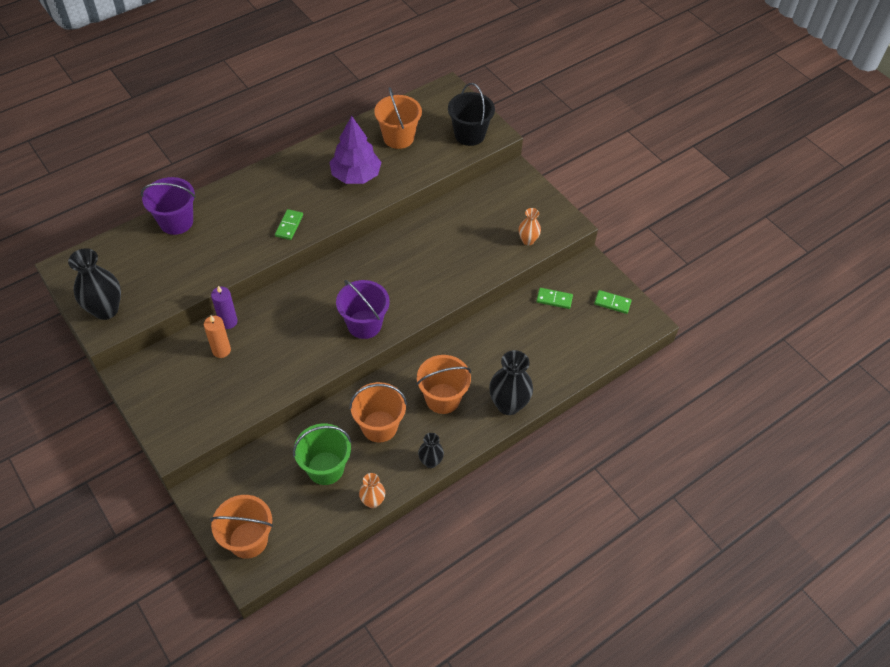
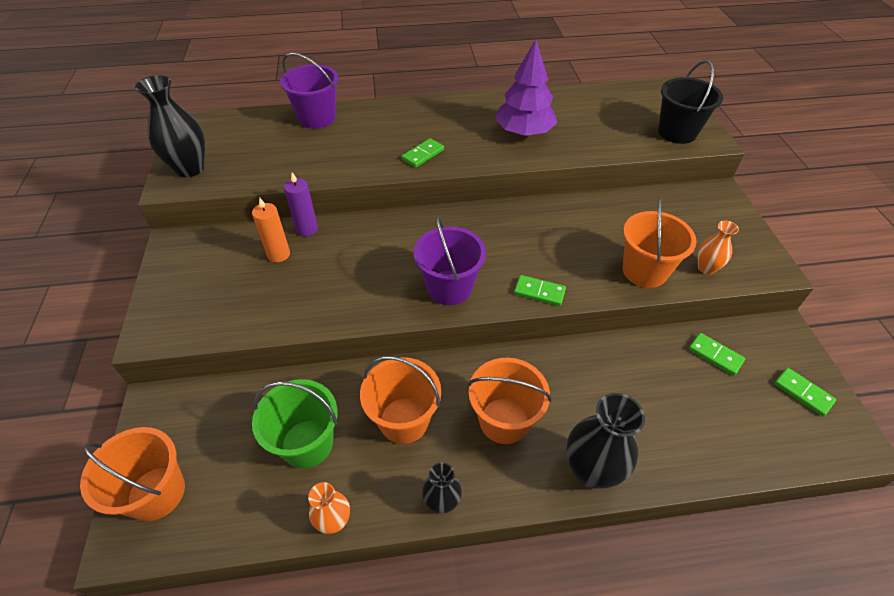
camera: 30 degrees right, 5 degrees down
orange bucket [374,87,422,149] -> orange bucket moved to [623,198,697,288]
none -> green domino [514,275,566,306]

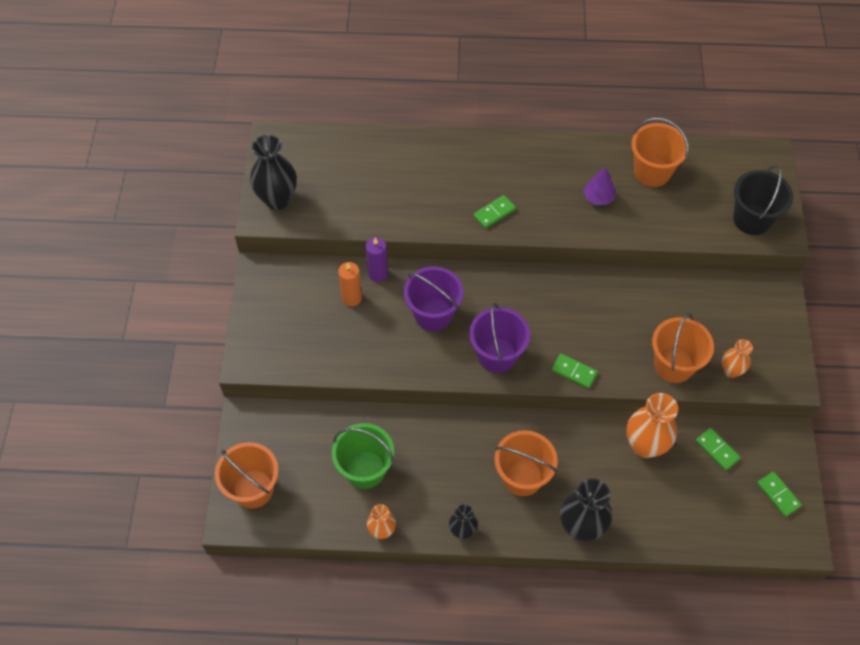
camera: 10 degrees right, 10 degrees up
purple bucket [280,53,339,129] -> purple bucket moved to [404,266,463,331]
orange bucket [360,356,441,444] -> orange bucket moved to [631,118,689,187]
purple tree [495,39,558,136] -> purple tree [583,167,615,205], size x0.54
none -> orange vase [626,393,678,458]

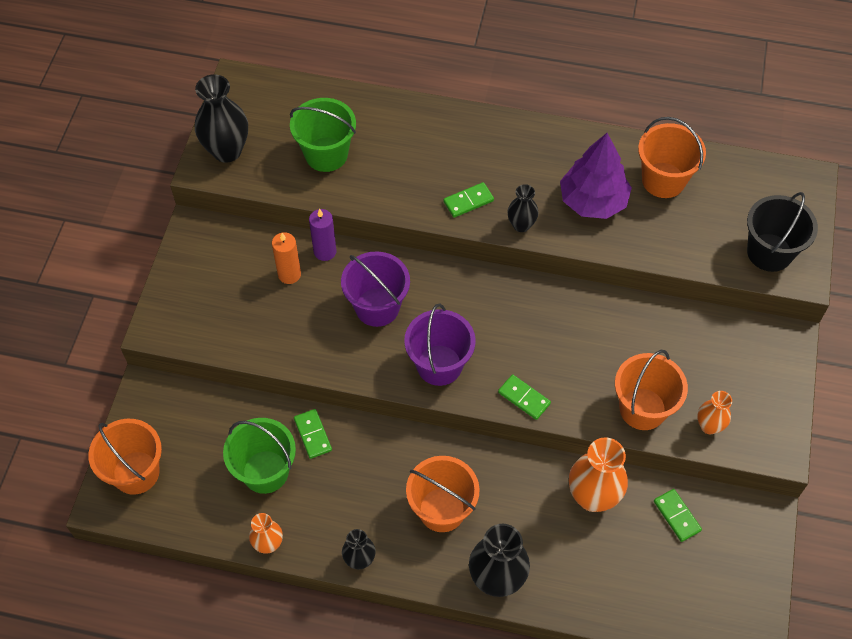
camera: 10 degrees right, 0 degrees up
purple tree [583,167,615,205] -> purple tree [560,133,632,219], size x1.86
green domino [757,471,802,517] -> green domino moved to [294,409,332,459]
none -> green bucket [290,98,356,172]
none -> black vase [507,184,538,232]

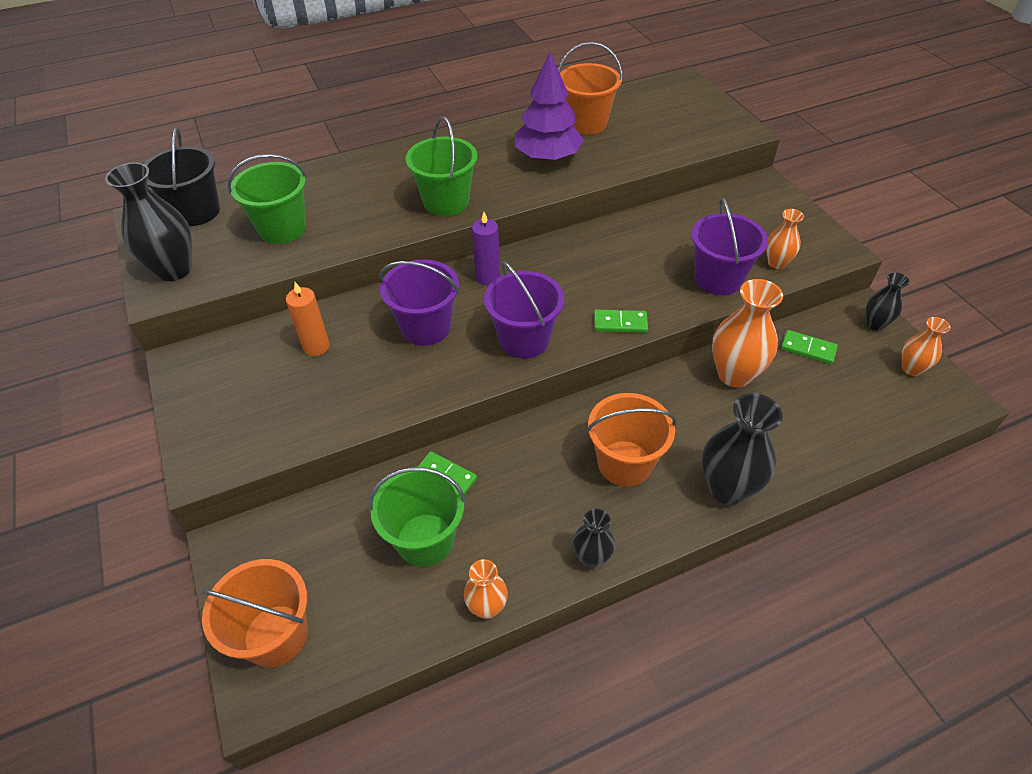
camera: 35 degrees left, 10 degrees down
purple candle [309,209,337,261] -> purple candle moved to [472,212,500,285]
green domino [443,182,494,218] -> green bucket [406,116,477,216]
black vase [507,184,538,232] -> black vase moved to [866,273,910,331]
orange bucket [615,350,688,430] -> purple bucket [691,197,768,295]
black bucket [747,192,818,272] -> black bucket moved to [144,127,220,226]
none -> orange vase [902,317,951,376]

